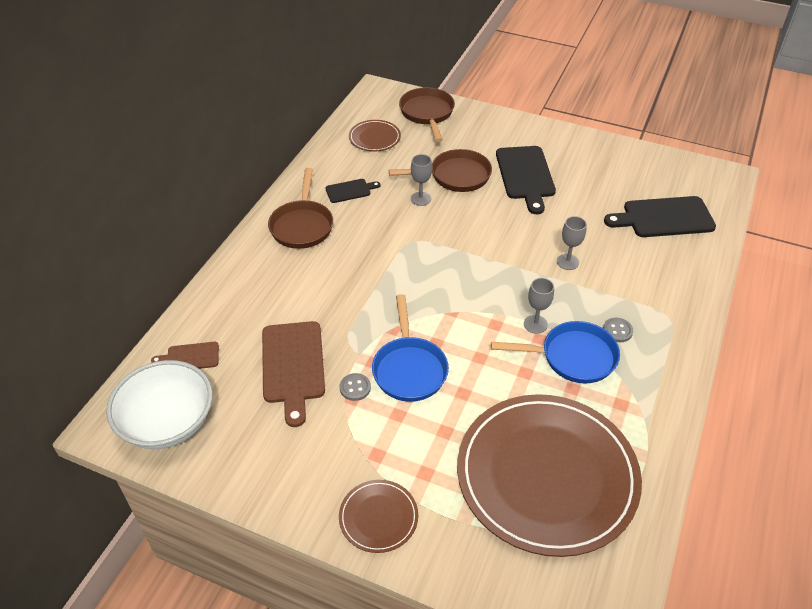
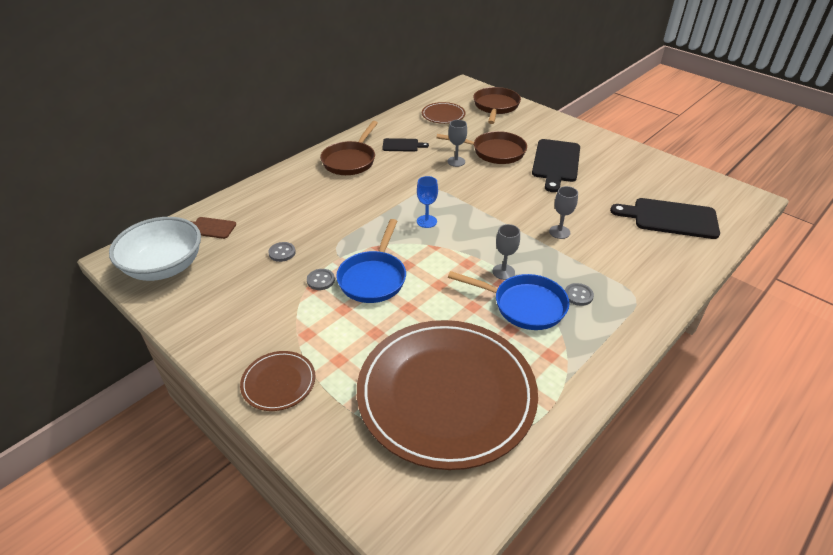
camera: 20 degrees right, 5 degrees down
brown cutting board [262,321,325,427] -> grey button [268,242,296,262]
none -> blue goblet [417,176,438,228]

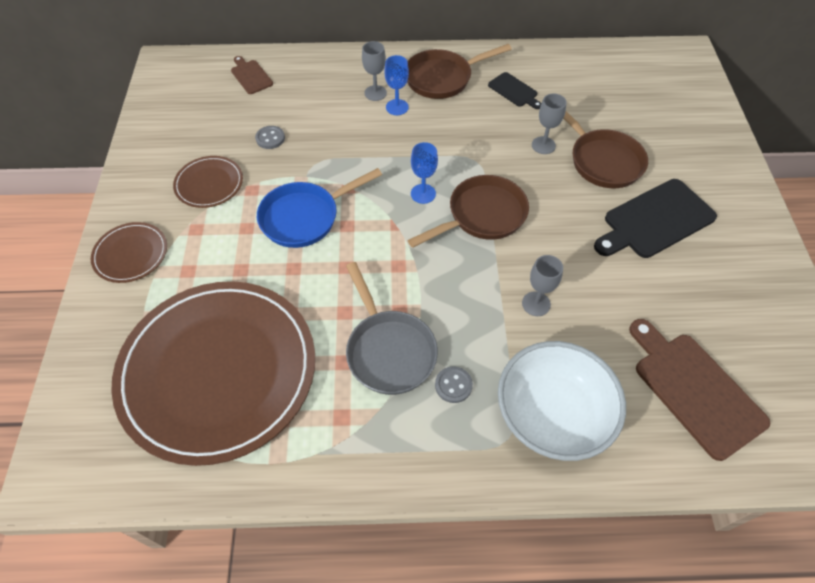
camera: 45 degrees right, 15 degrees up
white bowl [109,217,201,281] -> white bowl moved to [498,341,626,461]
grey button [307,269,335,290] -> none
brown plate [422,102,465,124] -> brown plate moved to [173,156,243,208]
blue pan [448,271,569,330] -> grey pan [346,262,438,395]
brown pan [473,87,521,124] -> brown pan moved to [408,175,529,248]
grey goblet [493,224,520,280] -> grey goblet moved to [362,41,387,101]
black cutting board [610,198,720,239] -> brown cutting board [629,319,770,461]
none -> blue goblet [384,55,409,115]

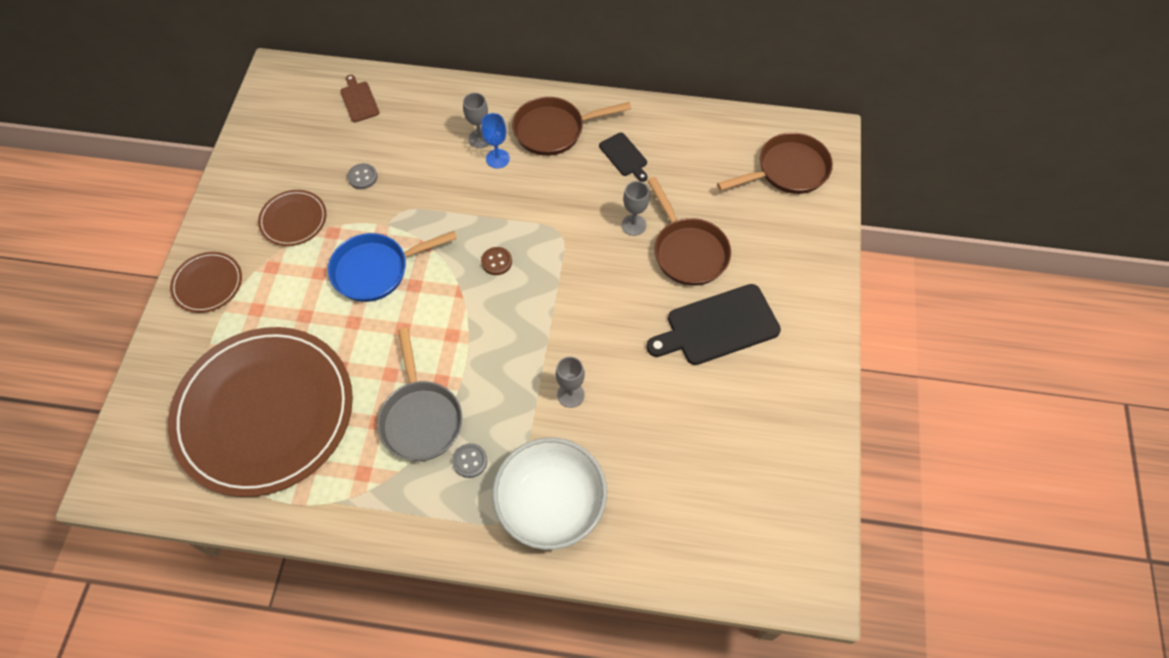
camera: 10 degrees right, 5 degrees up
brown pan [408,175,529,248] -> brown pan moved to [717,132,833,194]
blue goblet [411,142,438,204] -> brown button [481,247,512,275]
brown cutting board [629,319,770,461] -> none

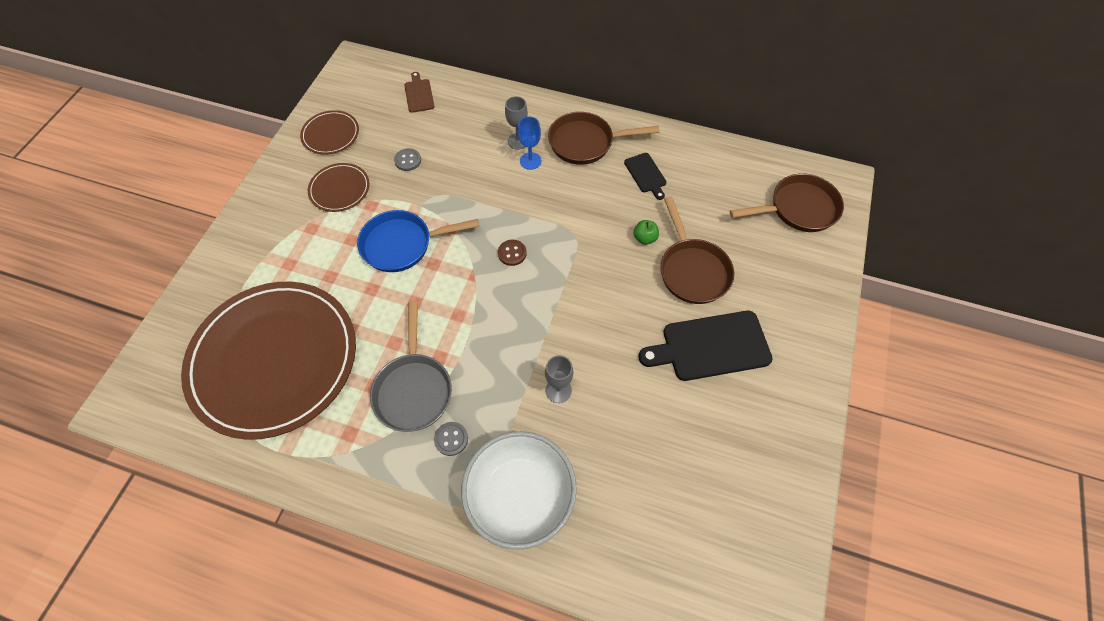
camera: 10 degrees right, 0 degrees up
brown plate [170,252,242,313] -> brown plate moved to [300,110,359,154]
grey goblet [622,181,650,236] -> green apple [633,220,659,245]

